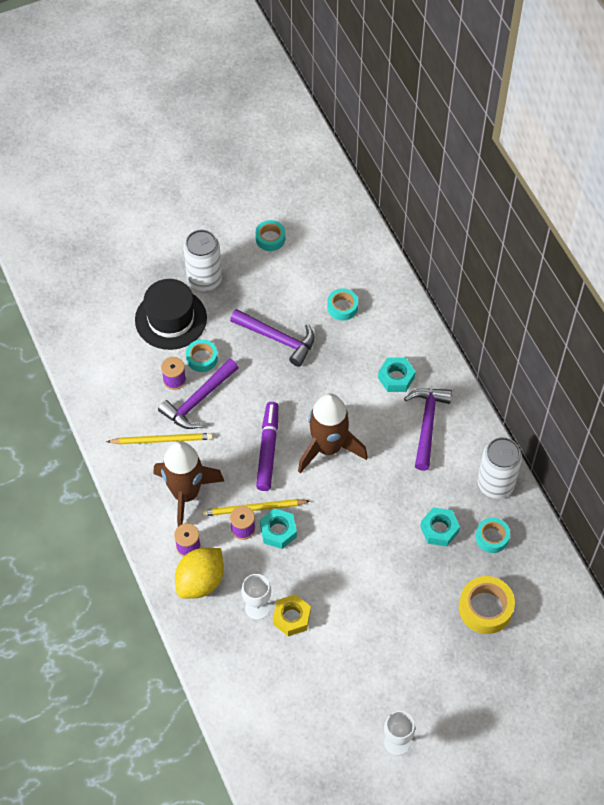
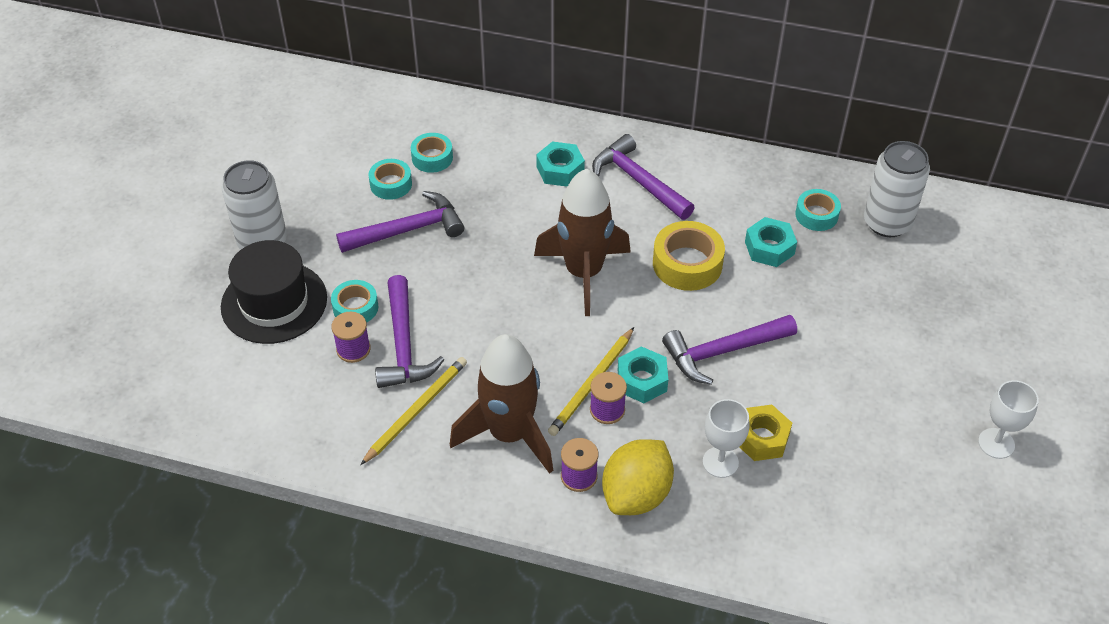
camera: 50 degrees left, 10 degrees down
yellow lemon [175,548,224,599] -> yellow lemon turned 45 degrees clockwise [602,439,674,515]
turquoise tape [255,220,285,251] -> turquoise tape moved to [369,159,412,200]
purple marker [256,402,278,491] -> none
yellow tape [459,576,515,634] -> yellow tape moved to [653,221,725,291]
white can [477,437,522,499] -> white can moved to [864,141,930,237]
none -> purple hammer [662,315,797,385]

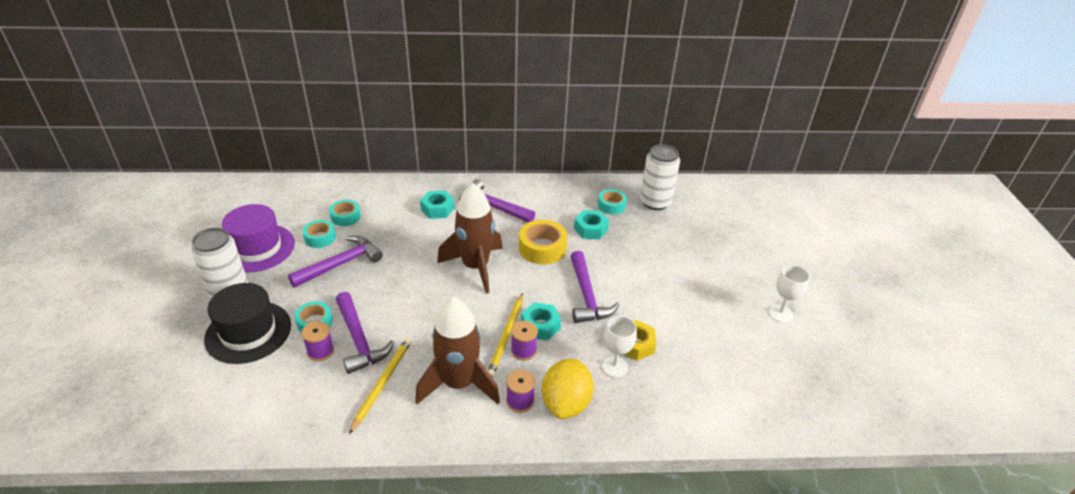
camera: 20 degrees left, 10 degrees down
purple hammer [662,315,797,385] -> purple hammer turned 60 degrees counterclockwise [570,251,620,323]
none -> purple hat [222,204,295,272]

